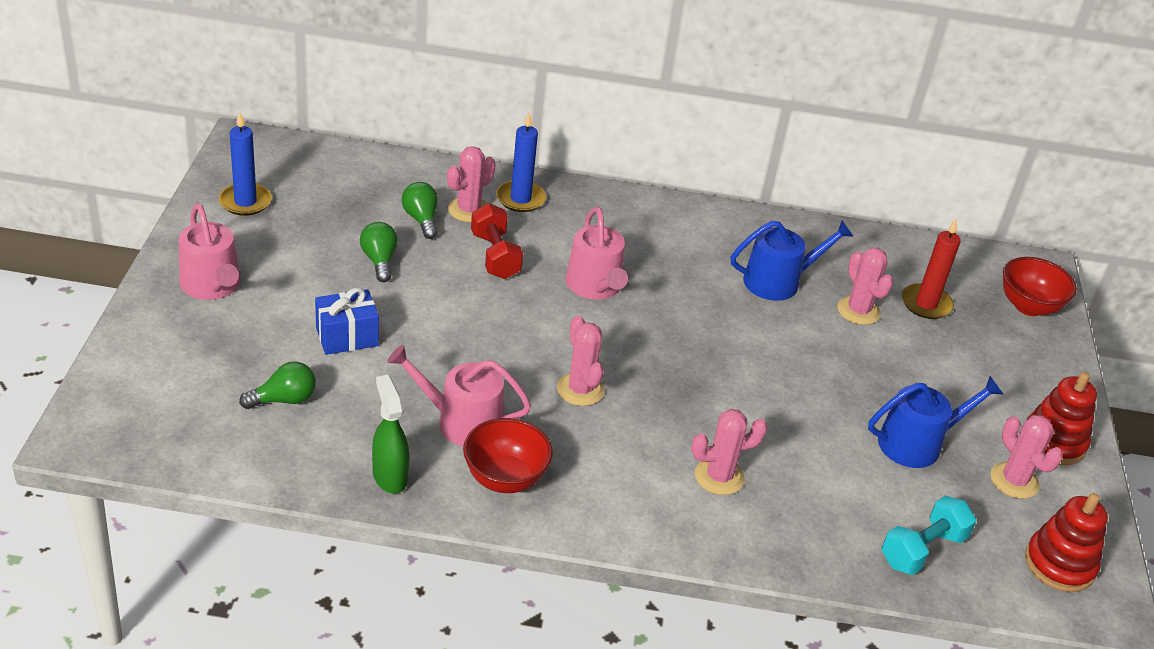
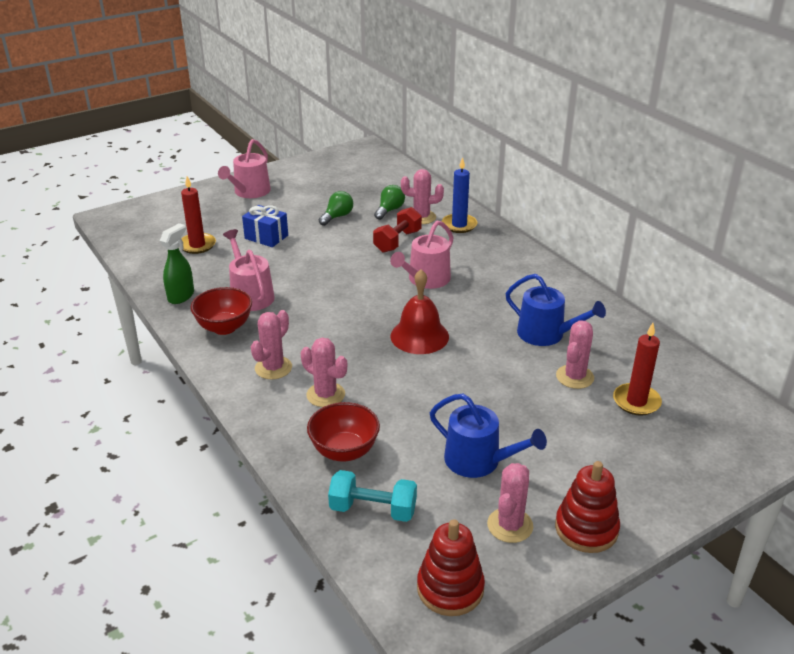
camera: 55 degrees right, 5 degrees down
blue candle [219,112,272,216] -> none
green light bulb [239,362,316,409] -> red candle [181,176,216,254]
pink cactus [557,316,605,406] -> pink cactus moved to [251,310,292,380]
red bowl [1003,257,1077,316] -> red bowl moved to [307,402,380,462]
none -> red bell [391,269,449,354]

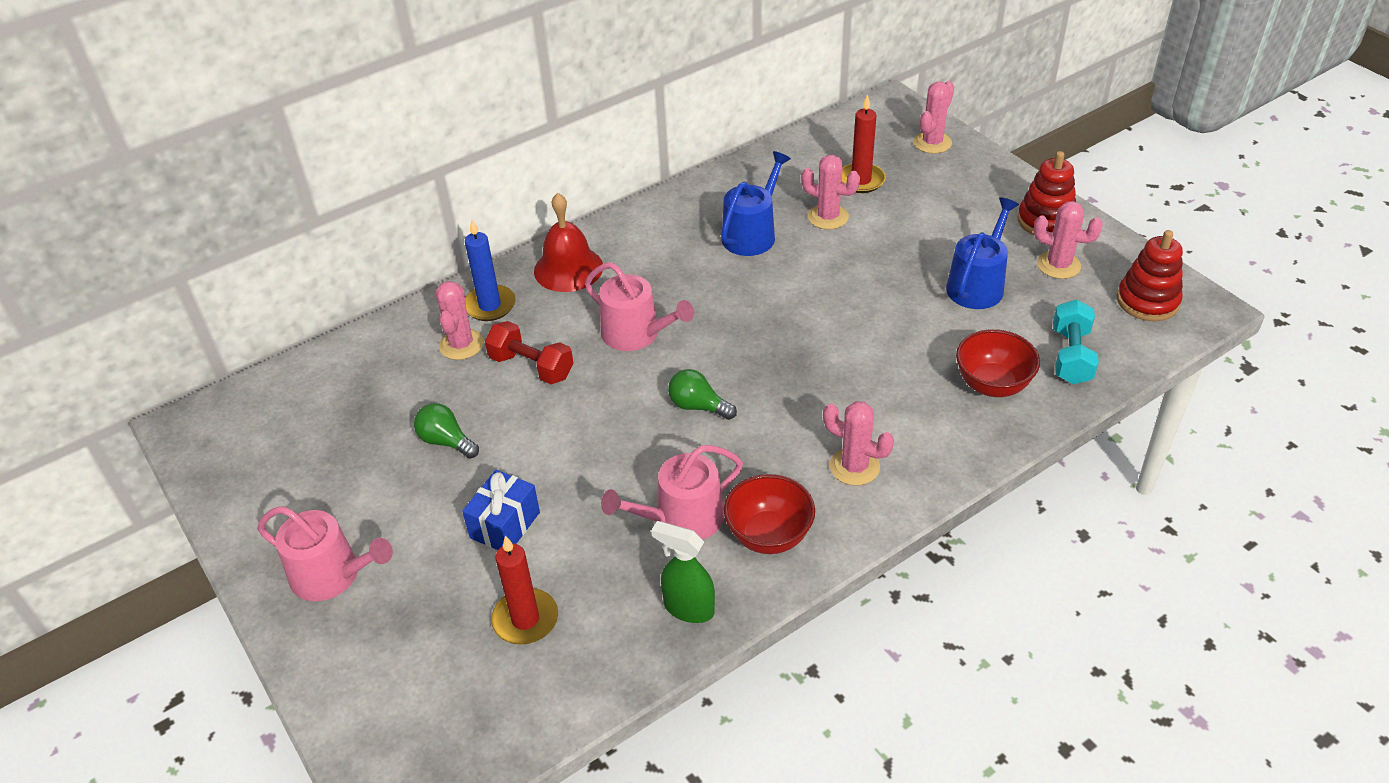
camera: 90 degrees left, 10 degrees up
pink cactus [301,337,347,407] -> pink cactus moved to [913,81,954,154]
green light bulb [374,185,405,220] -> green light bulb moved to [668,369,737,420]
red bell [391,269,449,354] -> red bell moved to [534,193,603,292]

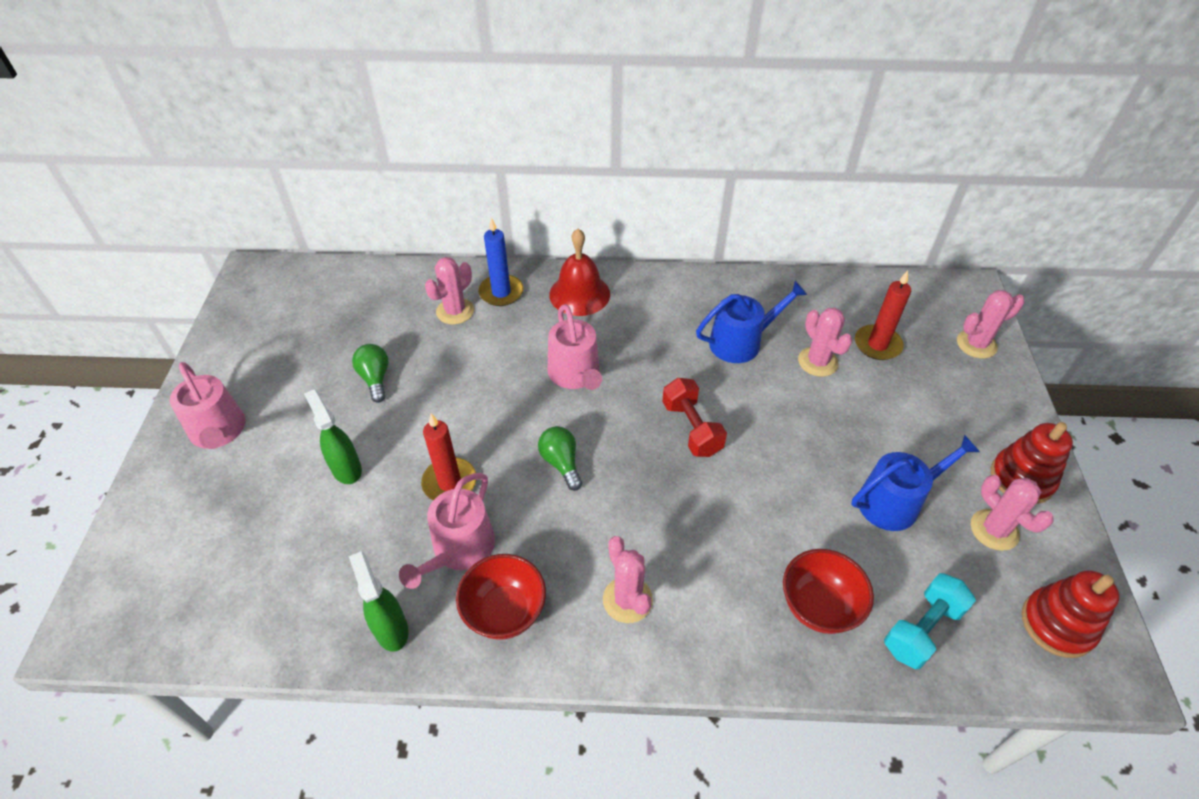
camera: 35 degrees right, 5 degrees up
blue gift [462,470,540,550] -> green spray bottle [304,389,362,484]
red dumbbell [485,321,574,384] -> red dumbbell moved to [662,378,727,457]
red candle [491,535,558,645] -> red candle moved to [421,414,476,500]
pink watering can [601,445,743,539] -> pink watering can turned 75 degrees counterclockwise [399,473,495,589]

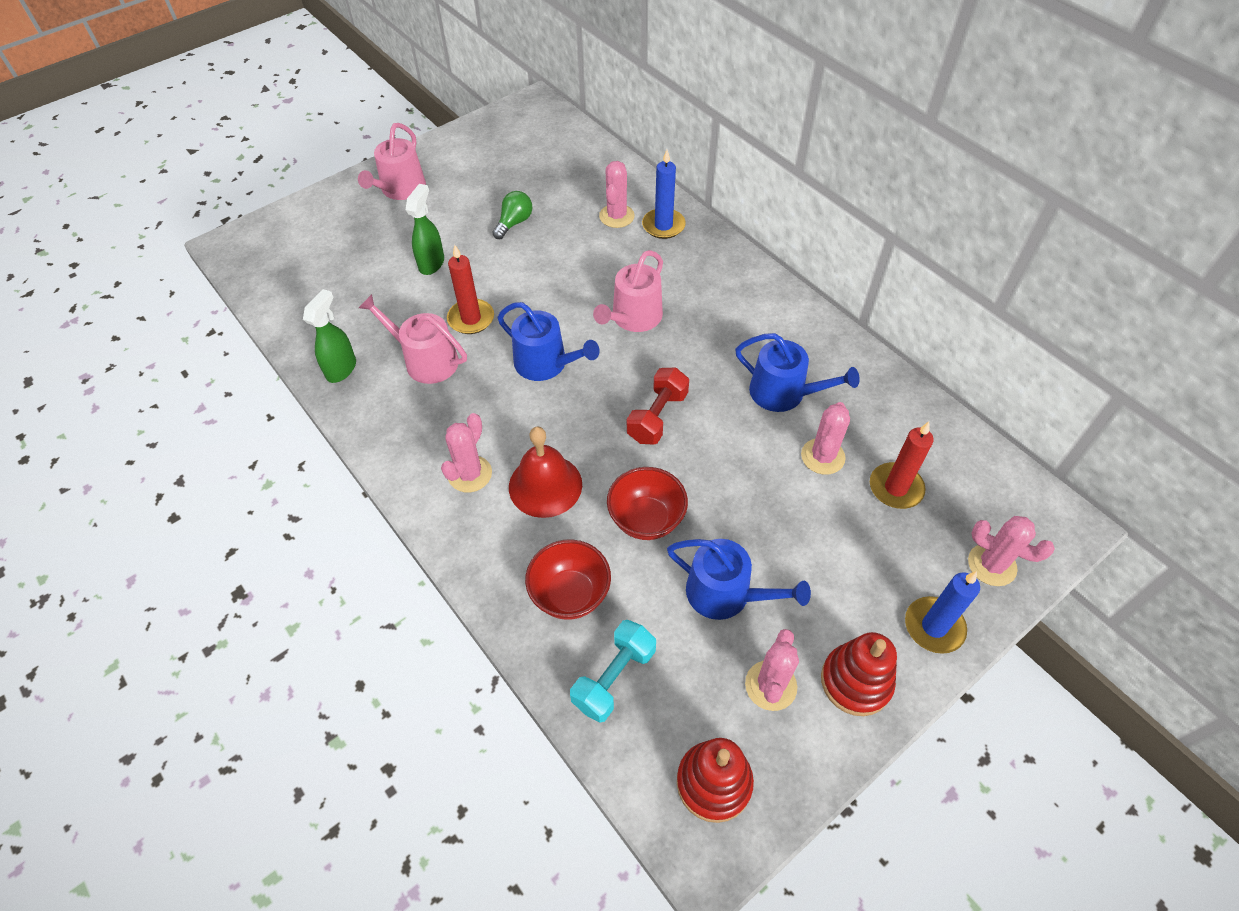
camera: 50 degrees right, 5 degrees up
pink watering can [399,473,495,589] -> pink watering can turned 45 degrees clockwise [359,294,467,384]
pink cactus [425,257,474,324] -> pink cactus turned 75 degrees counterclockwise [599,161,635,228]
red bowl [456,554,546,640] -> red bowl moved to [607,467,688,540]
green light bulb [538,426,582,491] -> blue watering can [498,302,600,381]
red bell [549,229,610,316] -> red bell moved to [509,427,582,518]
turquoise dumbbell [884,573,976,669] -> turquoise dumbbell turned 60 degrees counterclockwise [570,620,656,723]
none -> blue candle [905,571,980,654]

